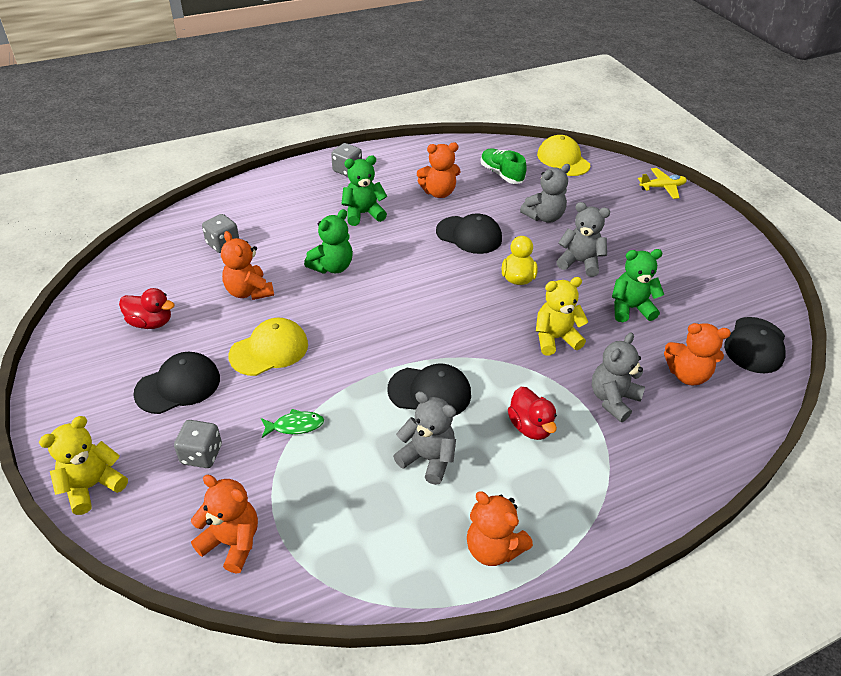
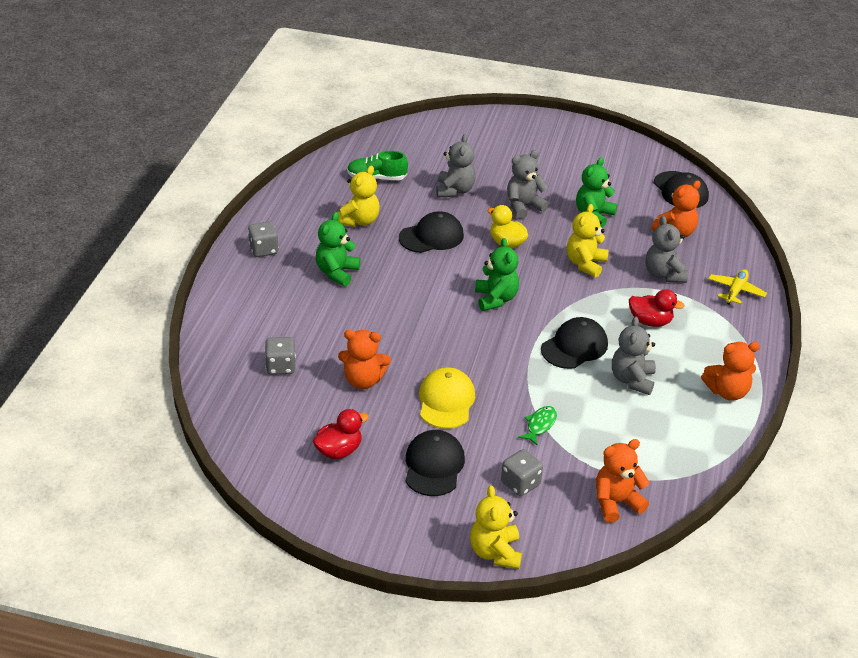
camera: 50 degrees left, 5 degrees down
green teddy bear [304,209,353,274] -> green teddy bear moved to [475,238,519,311]
grey teddy bear [393,391,456,485] -> grey teddy bear turned 60 degrees counterclockwise [612,317,656,395]
orange teddy bear [417,143,461,198] -> yellow teddy bear [338,166,380,227]
yellow cap [537,135,590,176] -> none
yellow plane [638,168,687,199] -> yellow plane moved to [708,269,767,305]

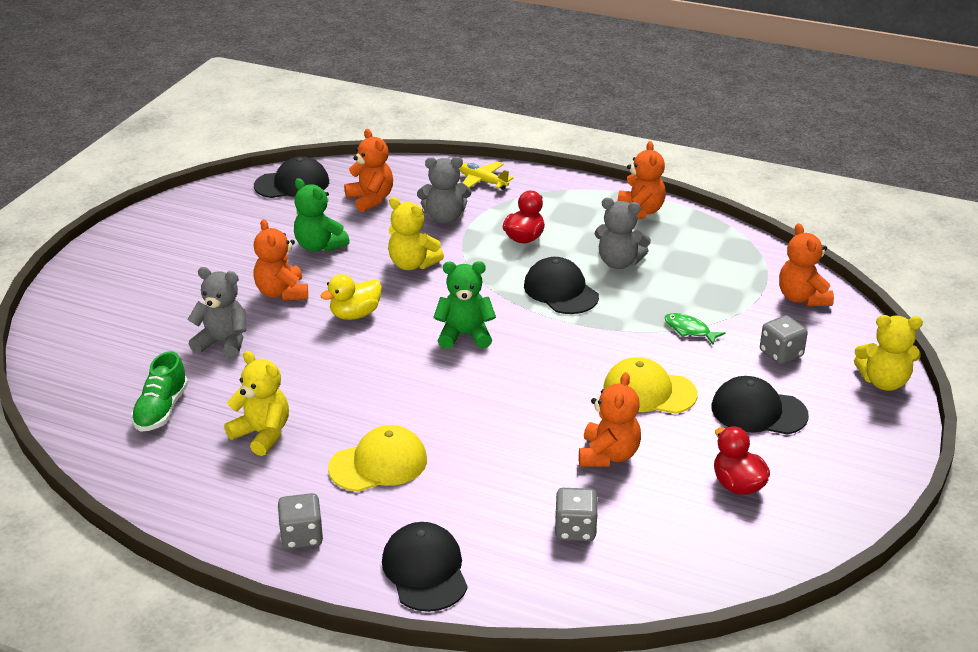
camera: 80 degrees left, 5 degrees down
green teddy bear [316,212,360,287] -> yellow cap [328,425,427,492]
black cap [399,211,464,253] -> black cap moved to [382,522,468,612]
grey teddy bear [507,150,549,219] -> orange teddy bear [254,219,308,301]

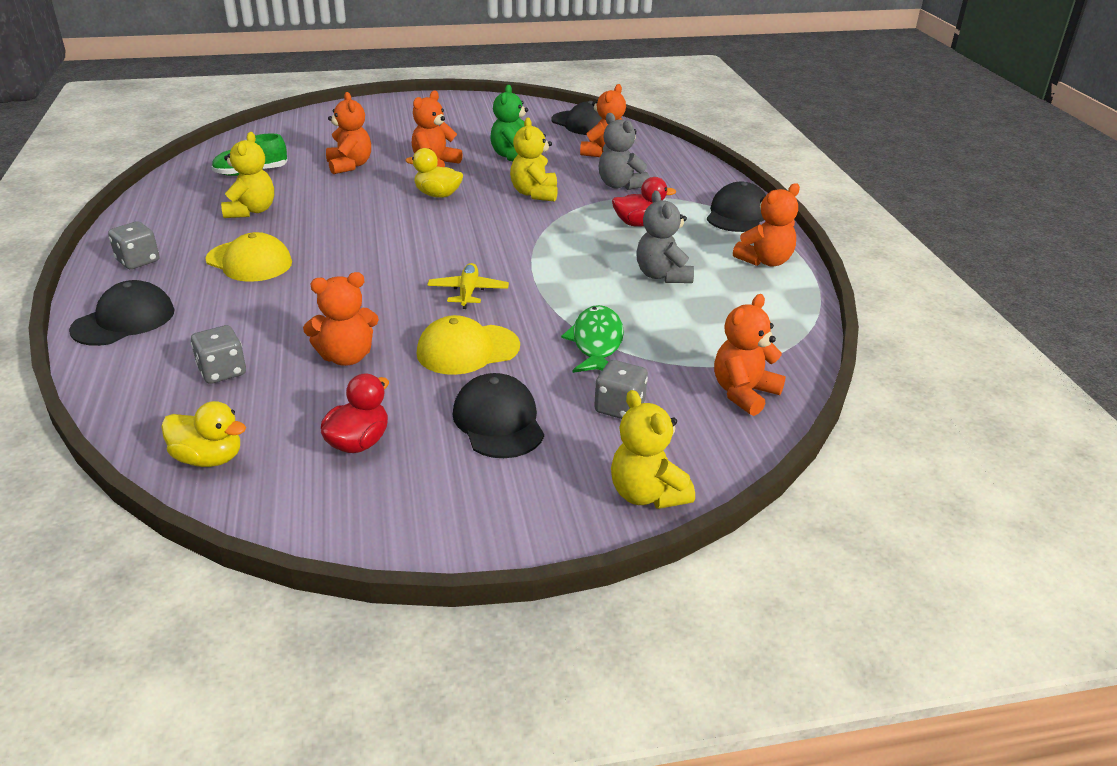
camera: 55 degrees right, 0 degrees up
grey teddy bear [187,267,247,359] -> orange teddy bear [326,92,371,174]
green teddy bear [433,261,496,349] -> none
yellow plane [459,161,514,190] -> yellow plane moved to [427,263,509,309]
black cap [524,257,599,314] -> black cap moved to [707,182,766,232]
yellow cap [603,357,698,414] -> yellow cap turned 90 degrees counterclockwise [417,315,520,375]
green fish [665,313,726,345] -> green fish [561,305,624,373], size x1.62
none -> yellow duck [161,401,246,467]

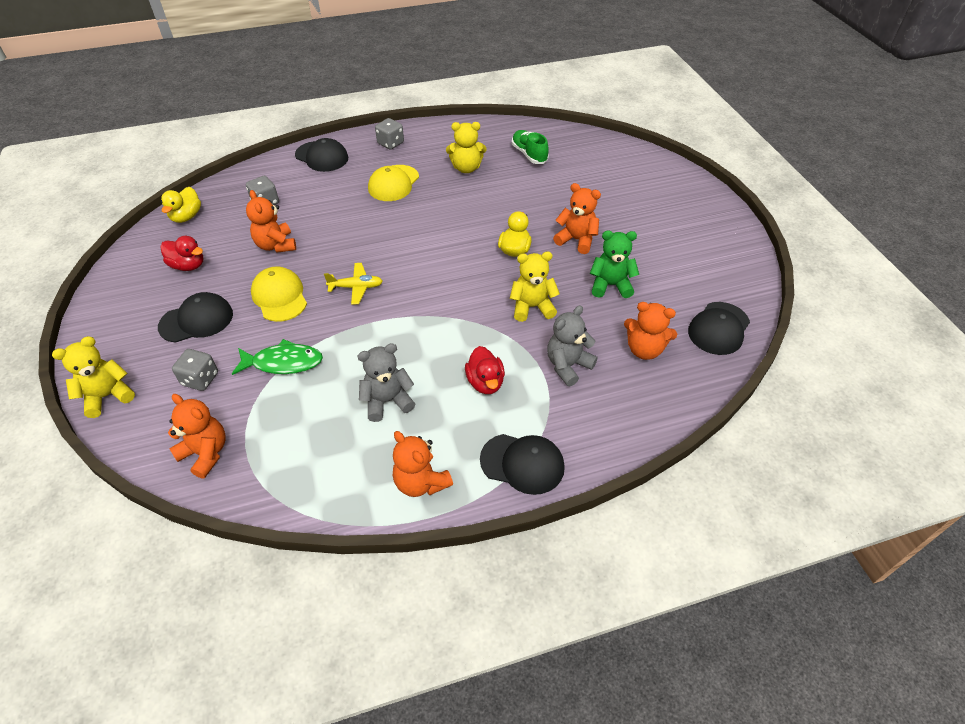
camera: 85 degrees right, 15 degrees up
orange teddy bear [326,92,371,174] -> none

